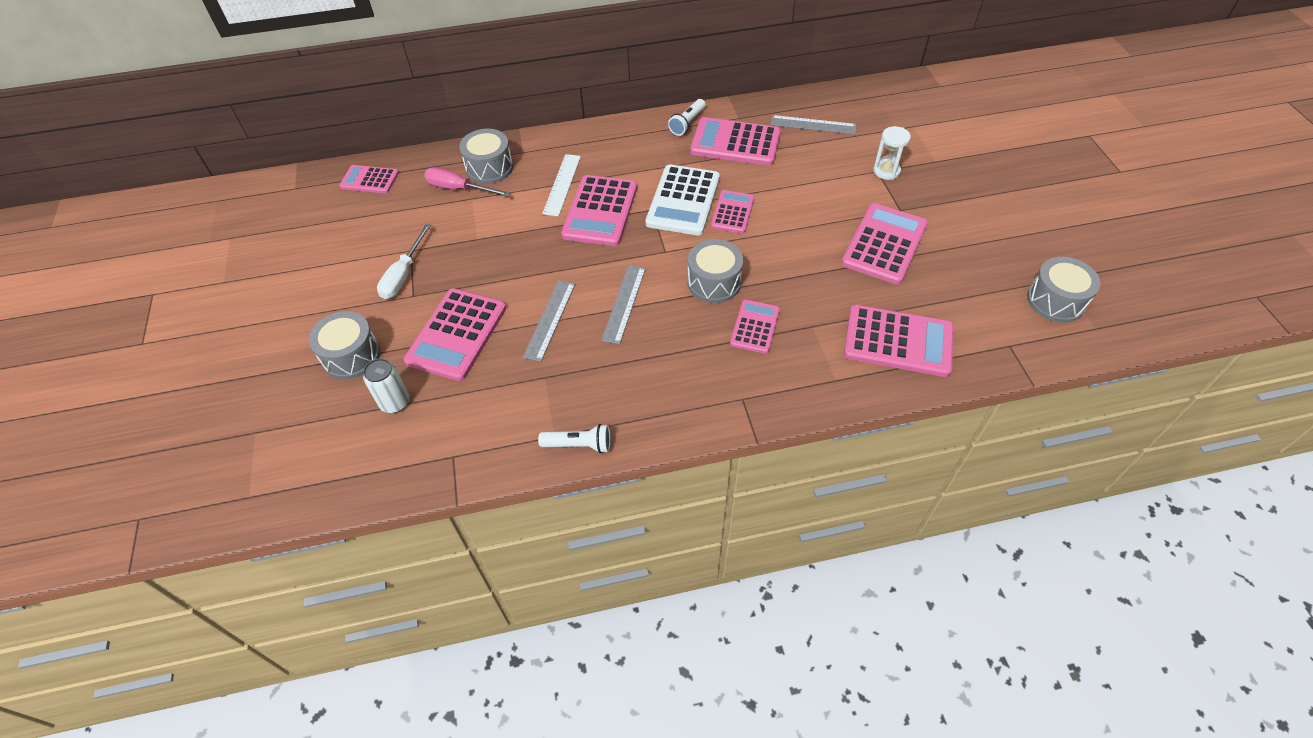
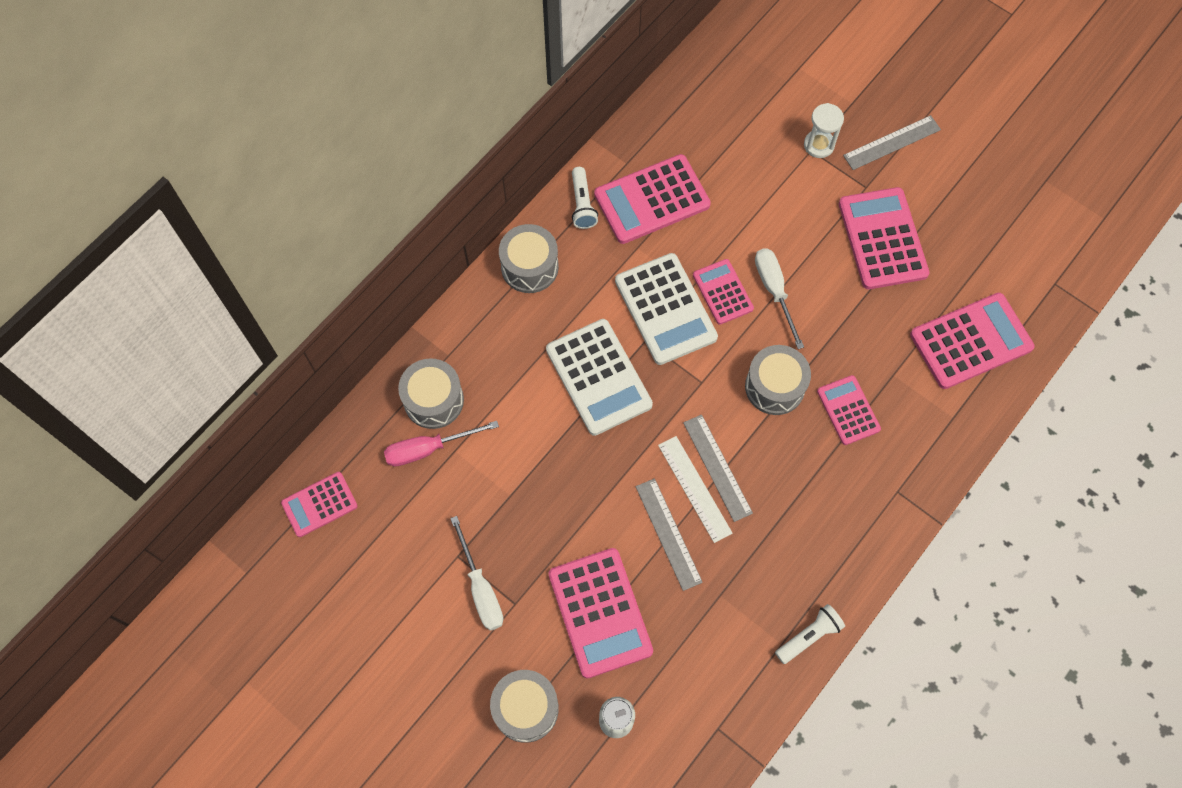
camera: 40 degrees left, 15 degrees up
white ruler [542,154,581,216] -> white ruler moved to [658,436,733,543]
pink calculator [561,175,637,246] -> white calculator [546,319,653,436]
grey ruler [770,115,857,135] -> grey ruler moved to [843,115,941,170]
grey drum [1027,257,1100,323] -> grey drum moved to [499,224,559,293]
none -> white screwdriver [755,248,804,349]

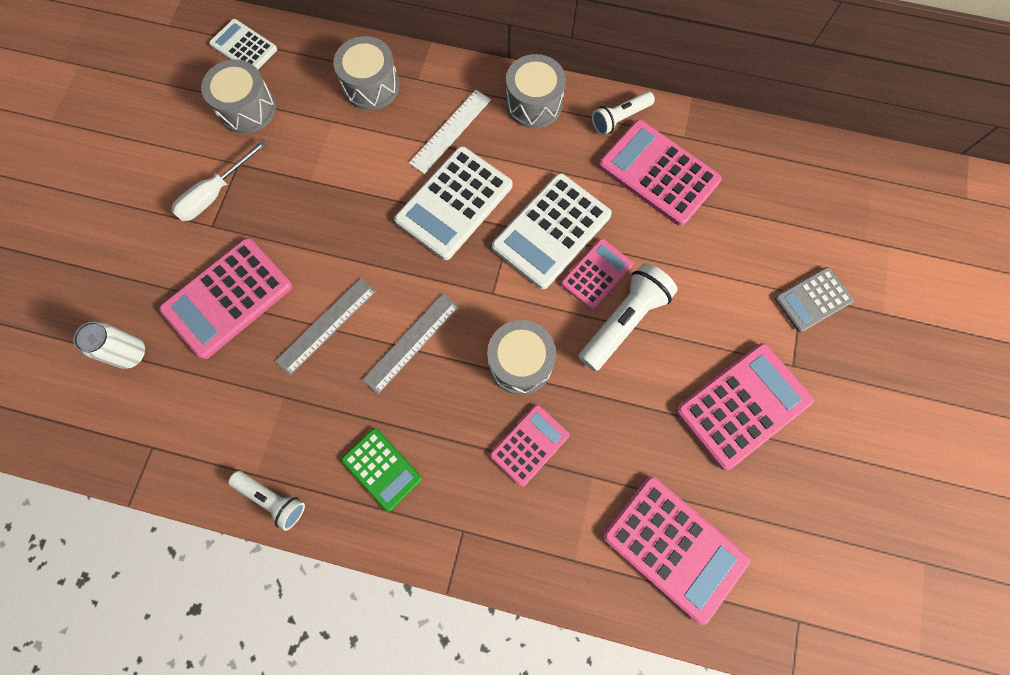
camera: 65 degrees right, 5 degrees up
pink calculator [281,472,358,537] -> white calculator [209,19,277,69]
pink screwdriver [384,421,499,467] -> none
grey drum [490,670,559,743] -> grey drum moved to [201,59,276,134]
white ruler [658,436,733,543] -> white ruler moved to [409,90,491,174]
white screwdriver [755,248,804,349] -> white flashlight [579,263,678,371]
white hourglass [804,103,844,158] -> grey calculator [774,267,854,333]
grey ruler [843,115,941,170] -> none
none -> green calculator [341,428,422,511]

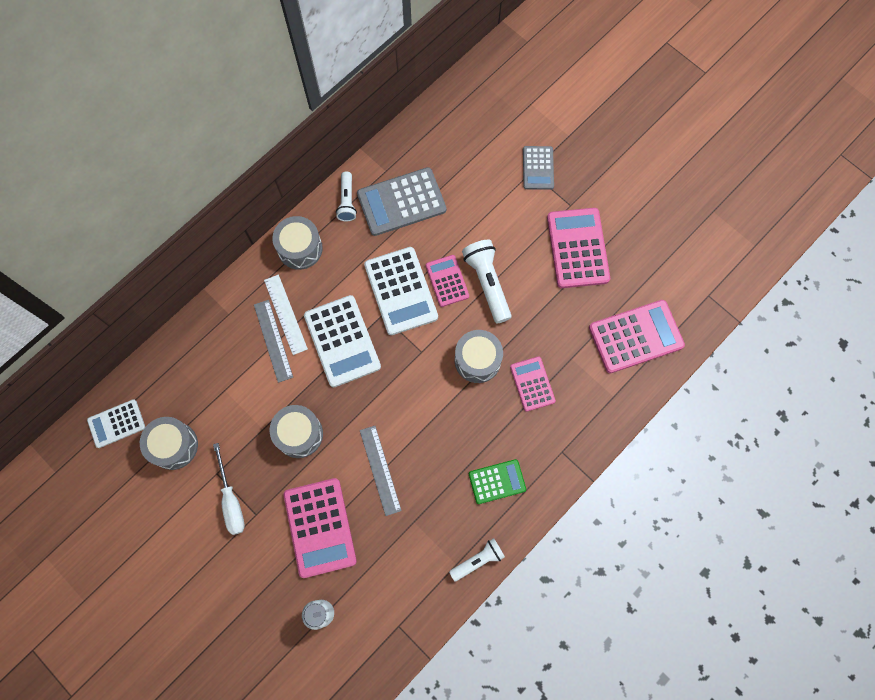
camera: 60 degrees left, 0 degrees up
grey drum [333,36,399,110] -> grey drum moved to [270,405,323,458]
grey ruler [362,293,459,394] -> grey ruler moved to [254,300,293,383]
pink calculator [599,120,722,226] -> grey calculator [357,167,446,236]

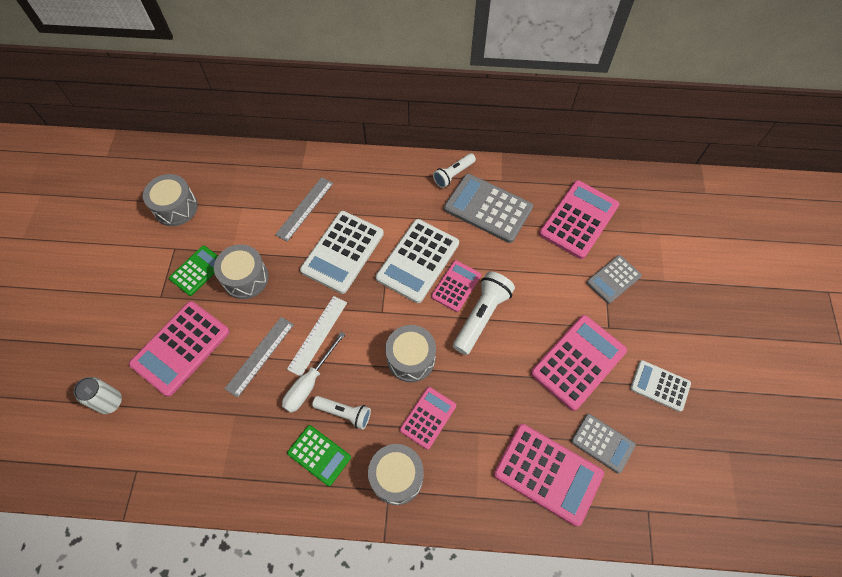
camera: 50 degrees right, 10 degrees down
white calculator [87,399,145,448] -> white calculator moved to [630,360,691,412]
white screwdriver [213,443,245,535] -> white screwdriver moved to [282,332,346,413]
white ruler [264,275,308,355] -> white ruler moved to [287,296,347,377]
grey drum [272,216,323,270] -> grey drum moved to [368,444,424,505]
white flashlight [449,538,505,582] -> white flashlight moved to [312,396,371,430]
none -> green calculator [169,246,218,296]
none -> pink calculator [539,180,619,259]
none -> grey calculator [571,414,636,474]

